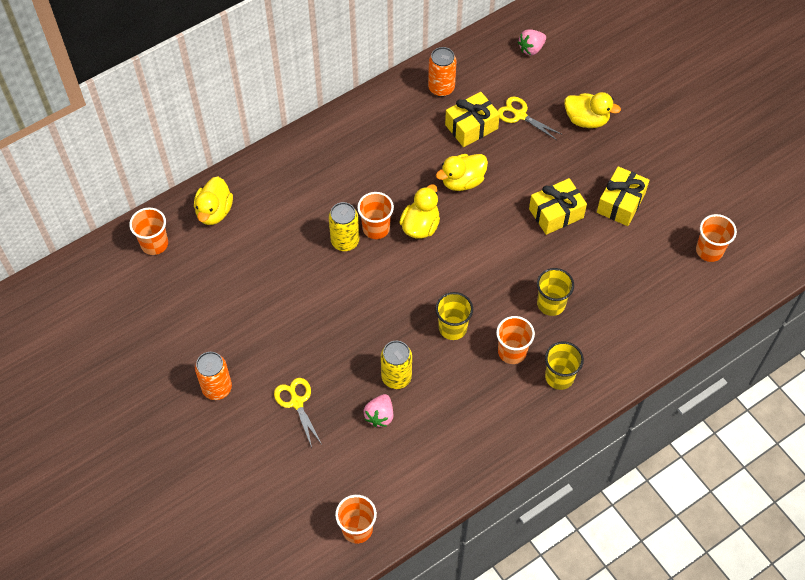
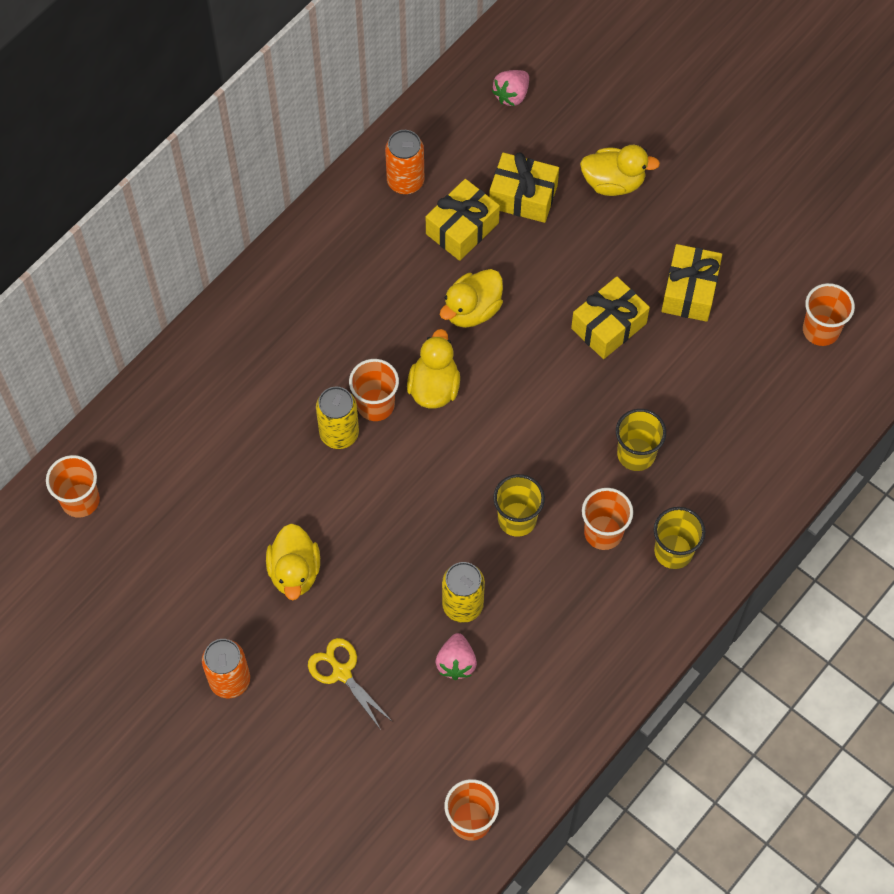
camera: 15 degrees left, 5 degrees up
yellow duck [194,177,233,225] -> yellow duck moved to [266,523,320,600]
yellow scissors [498,97,562,140] -> yellow gift [489,152,559,223]

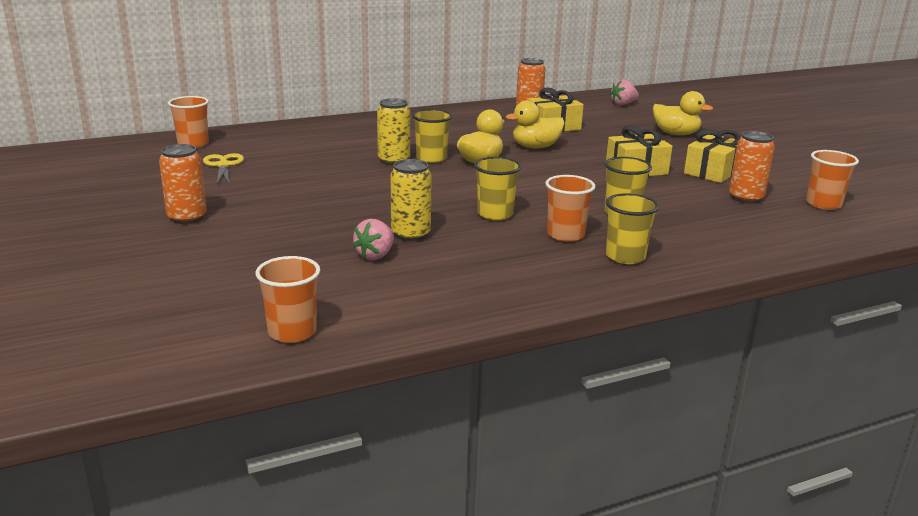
camera: 25 degrees right, 40 degrees down
yellow duck [266,523,320,600] -> none
yellow scissors [308,638,393,730] -> yellow scissors moved to [203,153,244,185]
orange cup [349,359,399,421] -> yellow cup [412,109,452,163]
yellow gift [489,152,559,223] -> none
none -> orange can [729,131,775,204]

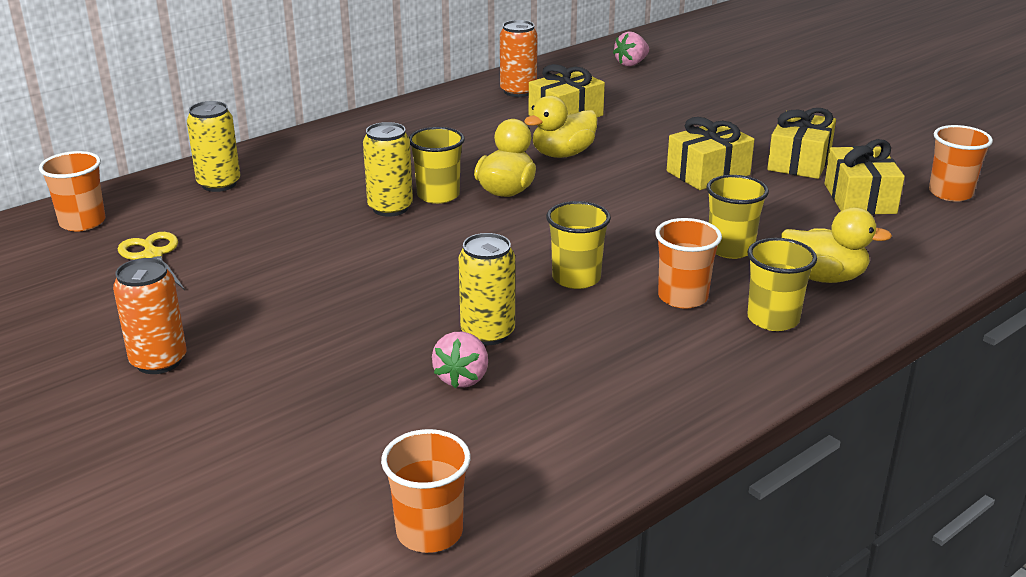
camera: 15 degrees left, 5 degrees up
yellow duck [653,91,713,135] -> yellow duck moved to [781,207,892,283]
orange can [729,131,775,204] -> yellow gift [824,139,905,215]
none -> yellow can [187,101,240,192]

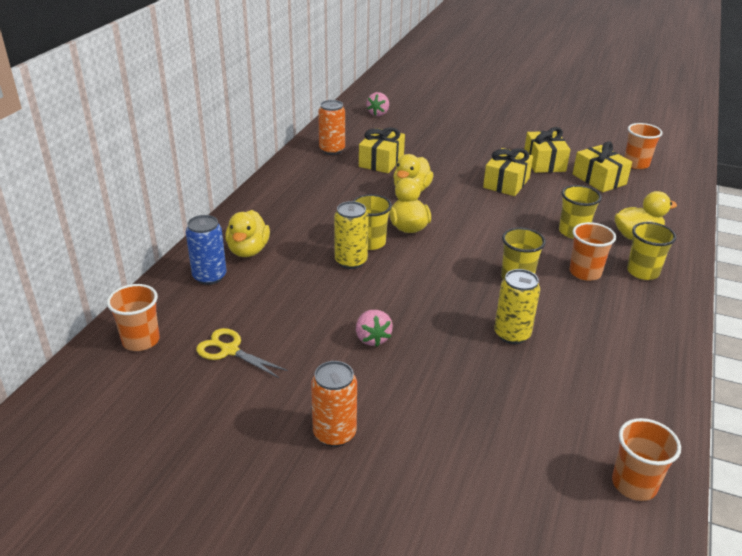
camera: 30 degrees left, 5 degrees up
yellow can [187,101,240,192] -> blue can [186,215,227,285]
pink strawberry [432,332,488,388] -> pink strawberry moved to [356,310,393,347]
none -> yellow duck [225,210,270,257]

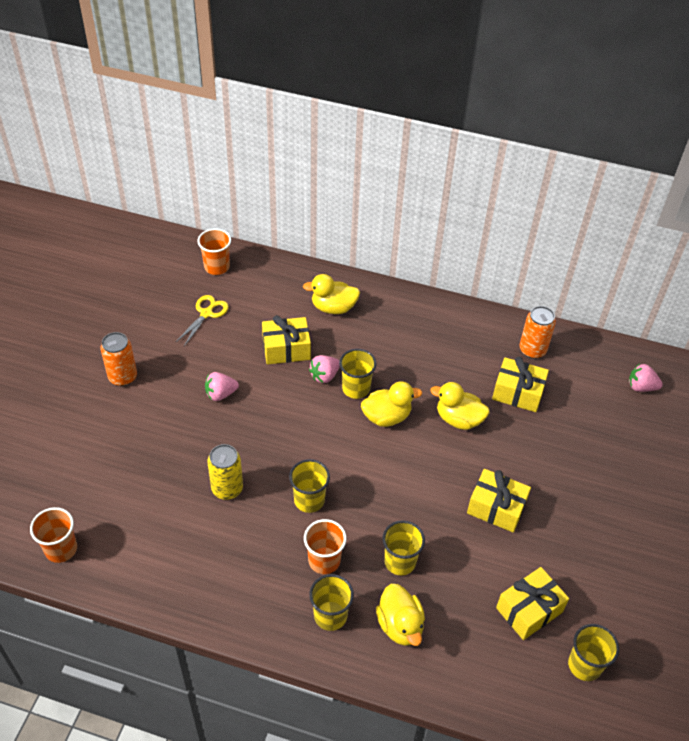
camera: 85 degrees right, 15 degrees up
blue can [186,215,227,285] -> none
yellow can [334,201,369,269] -> pink strawberry [309,355,340,383]
yellow gift [524,127,571,173] -> yellow gift moved to [262,315,311,364]
orange cup [624,123,663,169] -> yellow cup [568,624,619,681]

